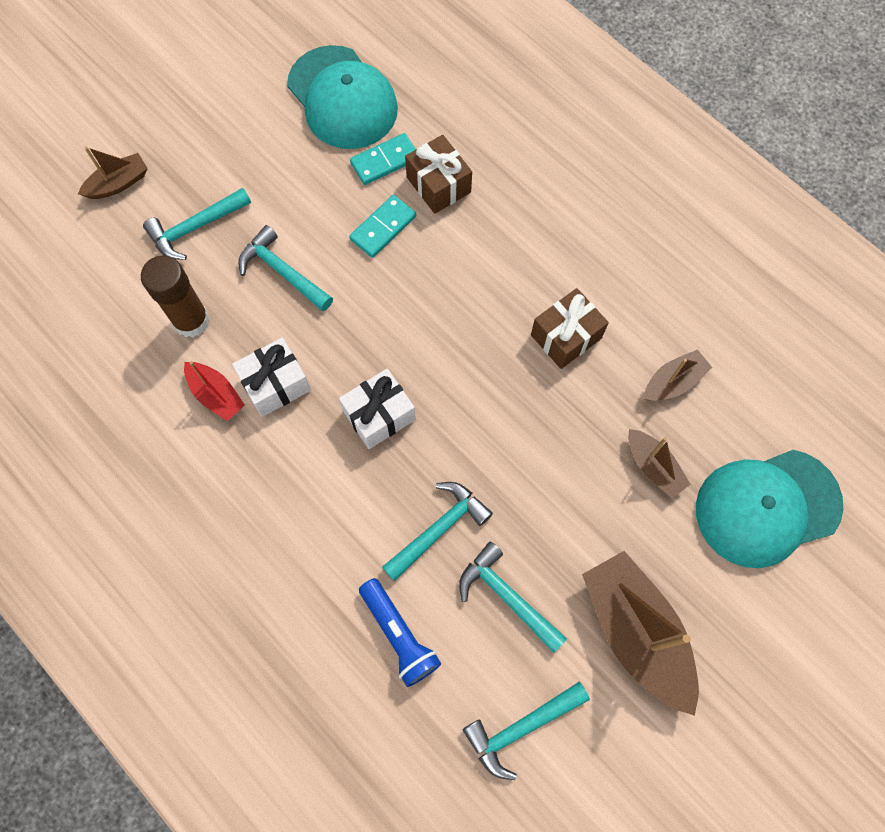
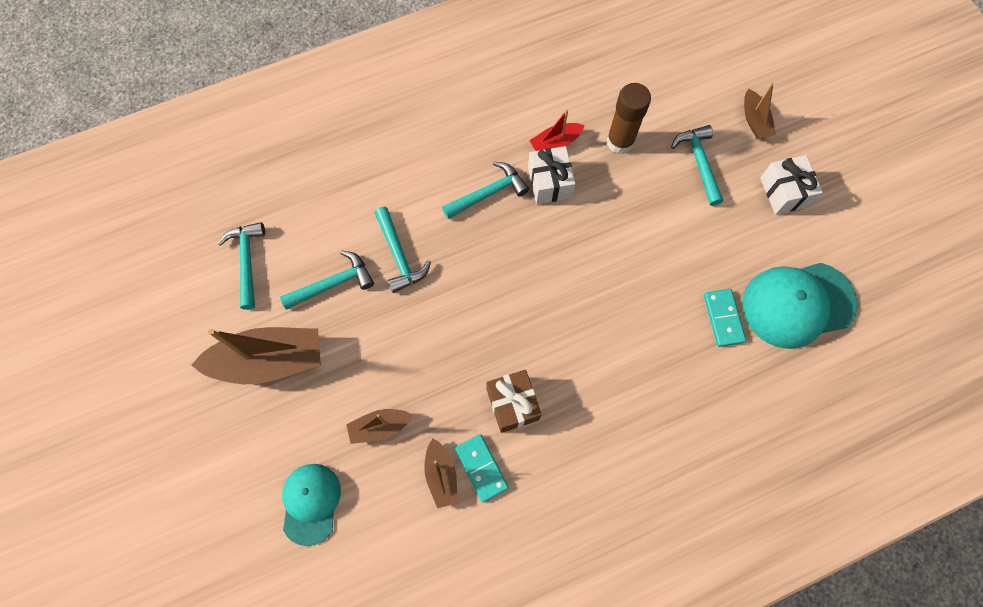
camera: 110 degrees right, 0 degrees up
turquoise hammer [238,225,333,311] -> turquoise hammer moved to [442,162,529,219]
white gift [339,368,416,449] -> white gift moved to [760,155,823,214]
turquoise domino [349,195,416,258] -> turquoise domino moved to [455,434,509,502]
blue flashlight [359,578,441,687] -> none
brown gift [405,135,472,214] -> none
turquoise cap [696,450,844,568] -> turquoise cap [282,464,341,546], size x0.63

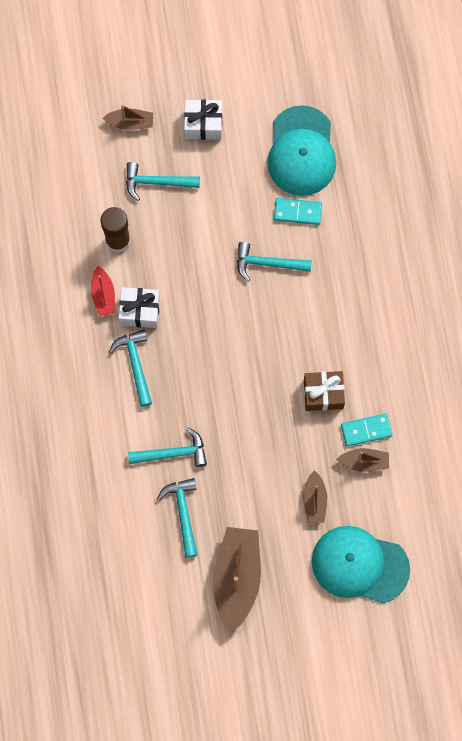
camera: 75 degrees left, 5 degrees up
turquoise hammer [218,222,265,310] -> turquoise hammer moved to [237,242,312,282]
turquoise cap [282,464,341,546] -> turquoise cap [312,526,410,603], size x1.59

